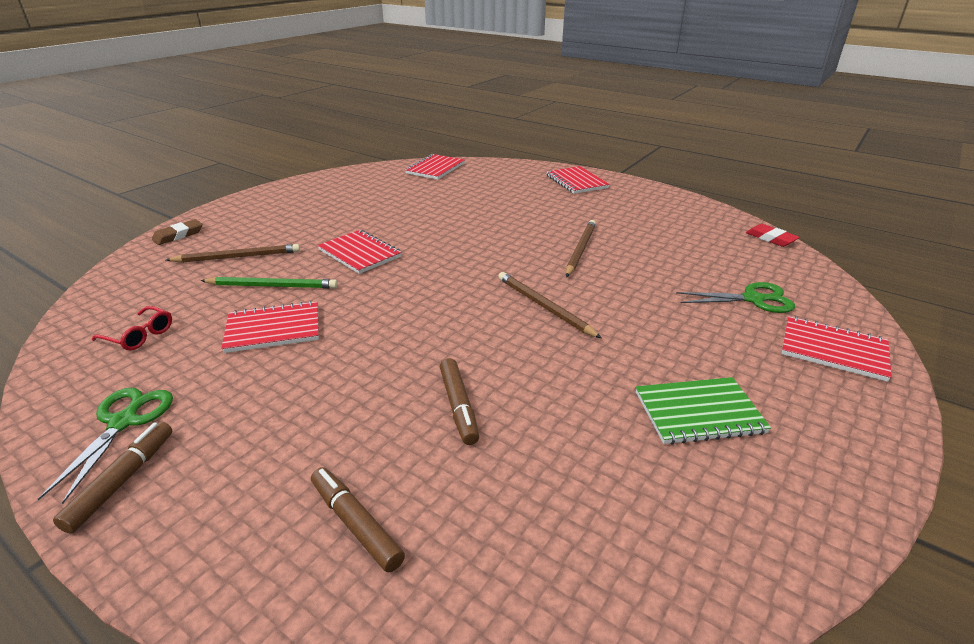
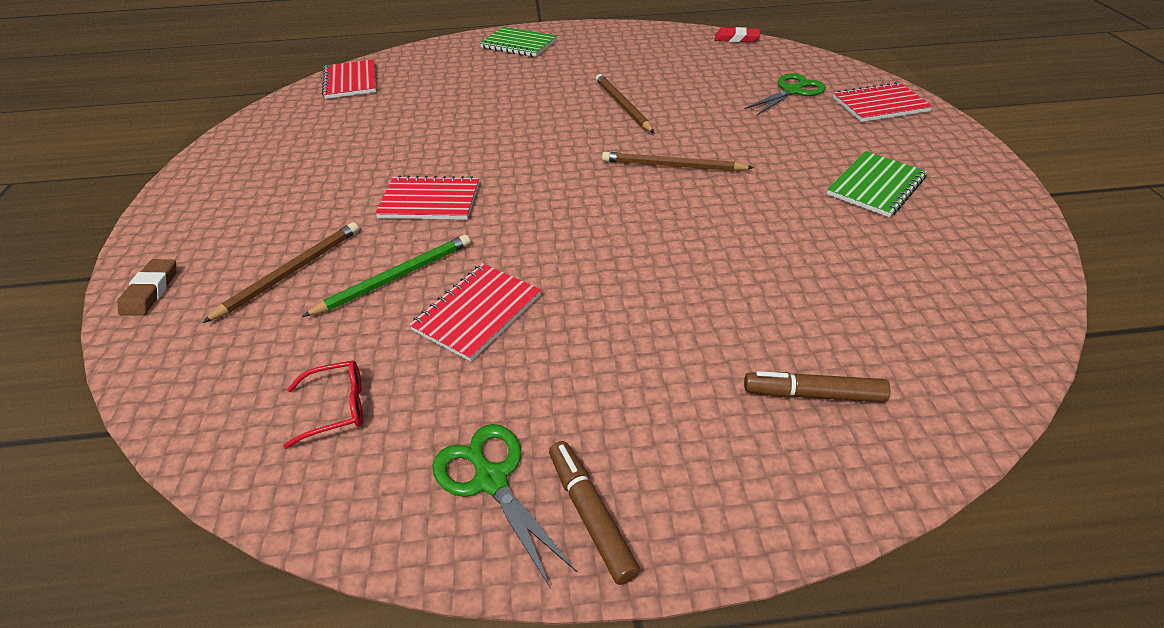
camera: 40 degrees left, 10 degrees up
brown marker [440,358,479,445] -> none
red notebook [546,166,610,194] -> green notebook [480,27,557,57]

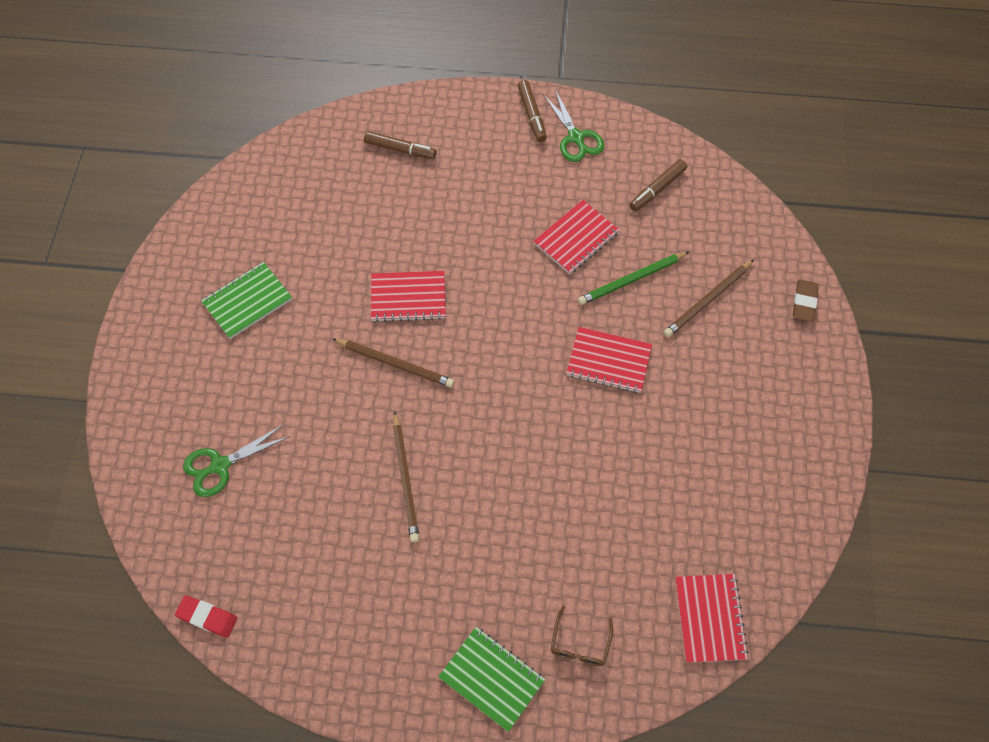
camera: 170 degrees left, 20 degrees up
red glasses [283,360,363,449] -> brown marker [629,159,687,211]
red notebook [833,82,933,122] -> red notebook moved to [371,271,446,322]
none -> brown glasses [551,606,613,666]

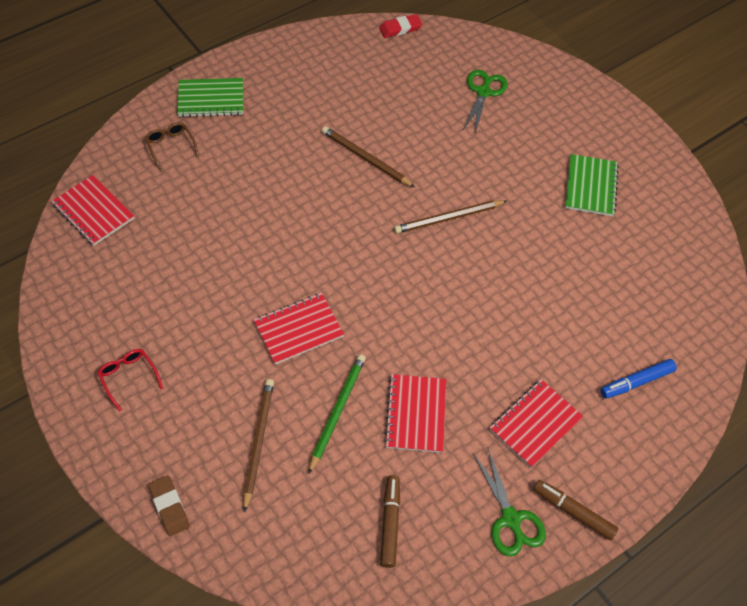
camera: 135 degrees right, 5 degrees down
brown marker [364,131,437,159] -> blue marker [601,359,677,399]
red notebook [371,271,446,322] -> red notebook moved to [490,379,583,468]
green scissors [543,89,604,162] -> green scissors turned 135 degrees counterclockwise [473,449,546,556]
none -> red glasses [97,349,163,411]

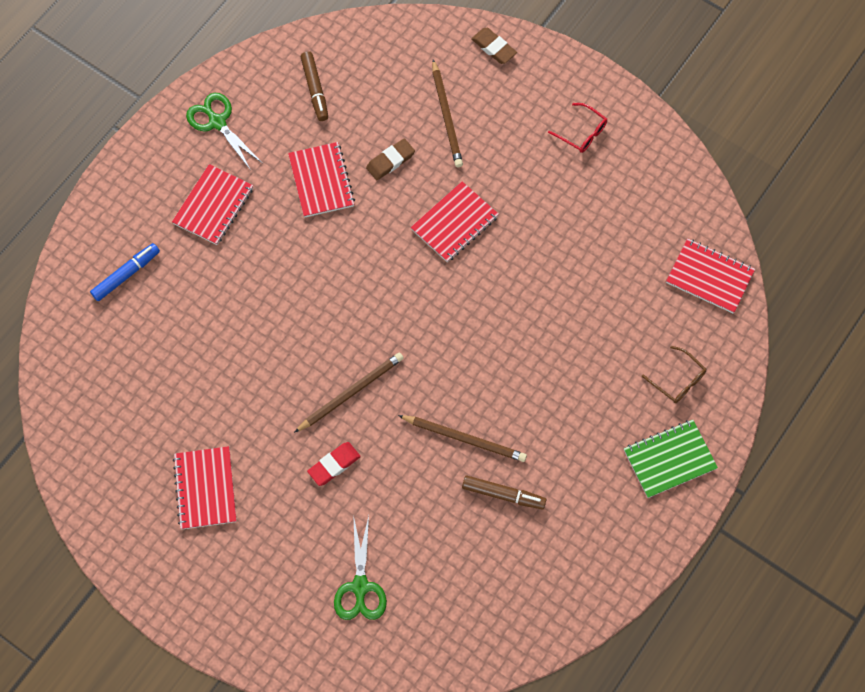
camera: 165 degrees right, 10 degrees up
green pencil [308,354,366,474] -> brown eraser [366,138,415,180]
red eraser [379,14,422,38] -> red eraser moved to [307,442,361,486]
brown marker [533,480,618,540] -> brown marker moved to [462,475,546,509]
green notebook [565,154,619,216] -> red notebook [173,446,237,529]

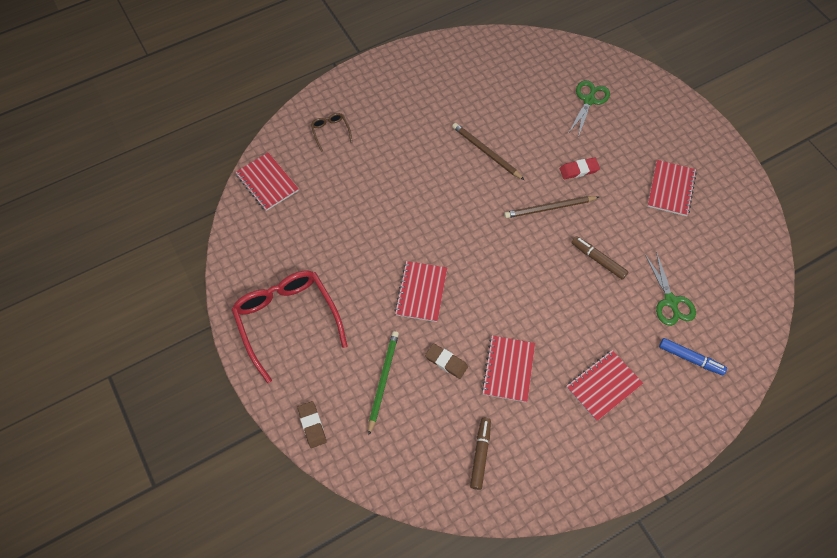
camera: 155 degrees left, 5 degrees down
blue marker [90,243,160,301] -> blue marker turned 135 degrees counterclockwise [659,338,727,376]
green scissors [186,93,262,169] -> green scissors moved to [645,252,696,326]
brown eraser [366,138,415,180] -> brown eraser turned 45 degrees clockwise [425,343,468,379]
red notebook [411,181,499,262] -> red notebook turned 60 degrees counterclockwise [395,261,447,322]
brown pencil [432,59,463,167] -> green pencil [368,331,399,435]
brown marker [462,475,546,509] -> brown marker moved to [572,236,628,280]
red glasses [548,103,607,153] -> red glasses [231,271,347,383], size x2.32
green notebook [624,420,718,498] -> none

